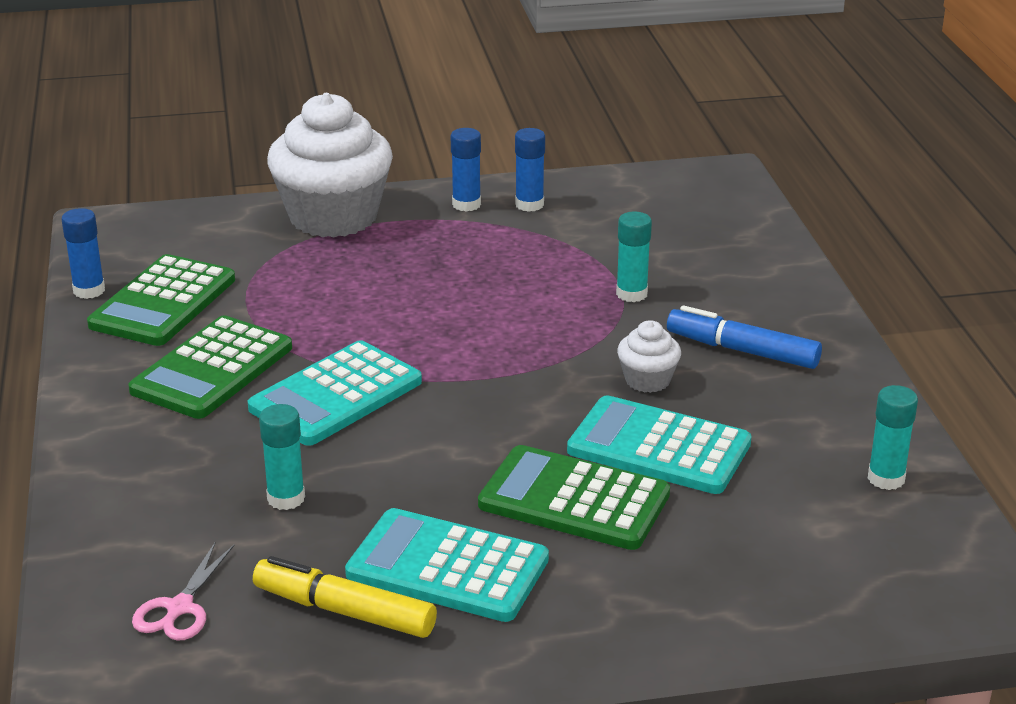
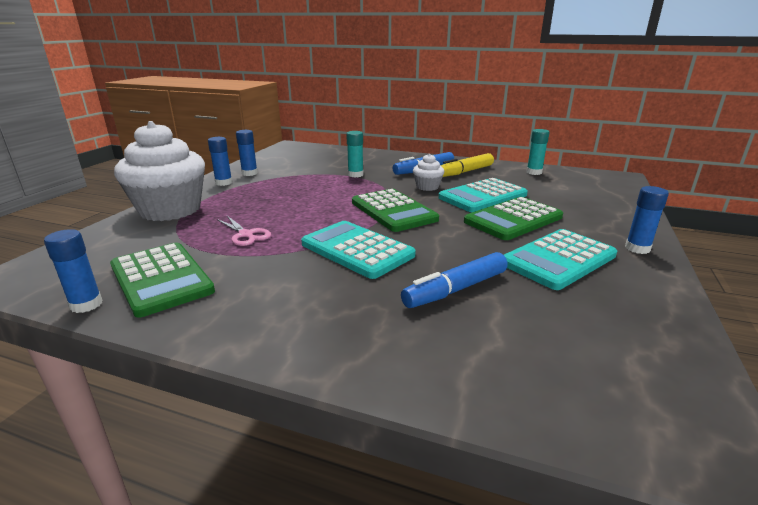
camera: 60 degrees left, 5 degrees down
green calculator [128,315,292,419] -> green calculator moved to [352,189,439,232]
pink scissors [132,543,235,641] -> pink scissors moved to [217,216,271,246]
turquoise calculator [248,340,422,446] -> turquoise calculator turned 150 degrees clockwise [301,221,416,279]
yellow marker [253,556,437,638] -> yellow marker moved to [440,153,494,177]
turquoise glue stick [259,404,305,510] -> blue marker [401,252,508,308]
none -> blue glue stick [625,186,669,254]

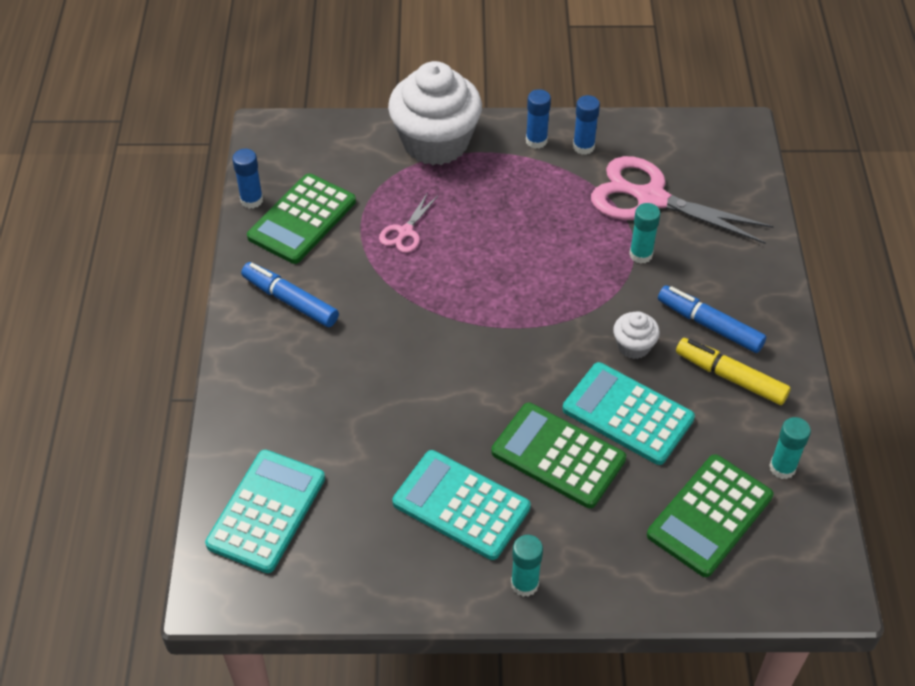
camera: 70 degrees right, 25 degrees up
turquoise calculator [301,221,416,279] -> turquoise calculator moved to [205,450,325,573]
green calculator [352,189,439,232] -> green calculator moved to [647,454,773,577]
blue marker [401,252,508,308] -> blue marker moved to [241,262,339,327]
blue glue stick [625,186,669,254] -> turquoise glue stick [511,535,543,597]
none -> pink scissors [591,156,774,244]

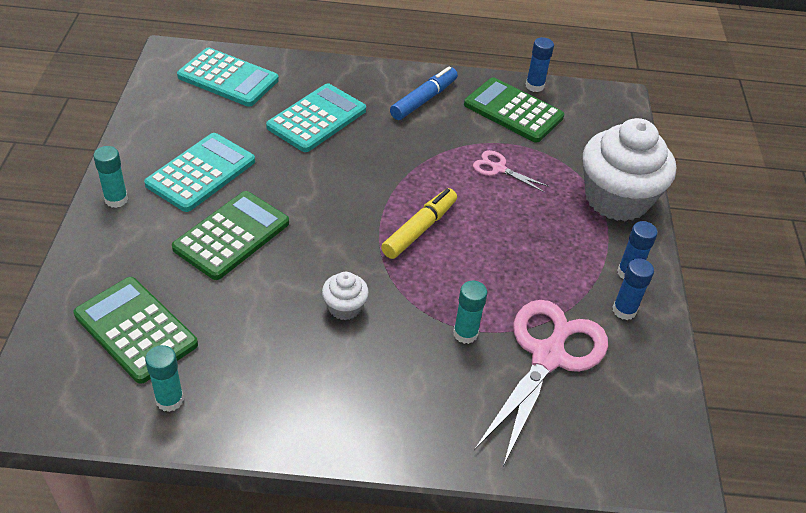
camera: 90 degrees right, 5 degrees down
turquoise calculator [562,362,695,465] -> turquoise calculator moved to [266,83,366,152]
blue marker [658,285,766,353] -> none
yellow marker [676,338,791,405] -> yellow marker moved to [381,188,457,259]

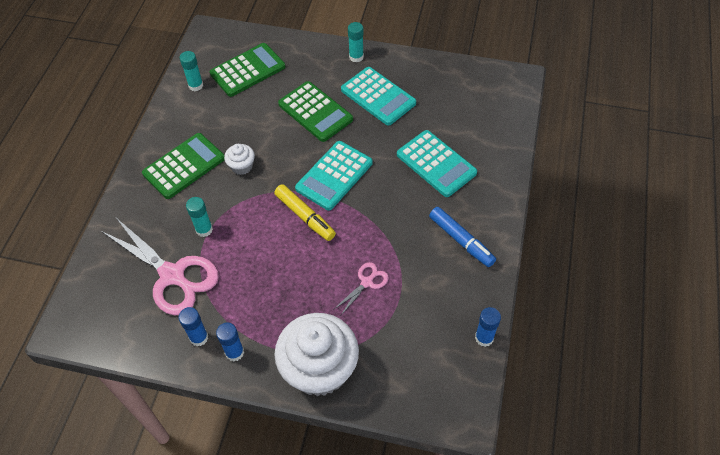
camera: 105 degrees right, 10 degrees up
turquoise calculator [177,47,279,107] -> turquoise calculator moved to [295,141,373,210]
green calculator [464,77,564,143] -> green calculator moved to [142,133,224,199]

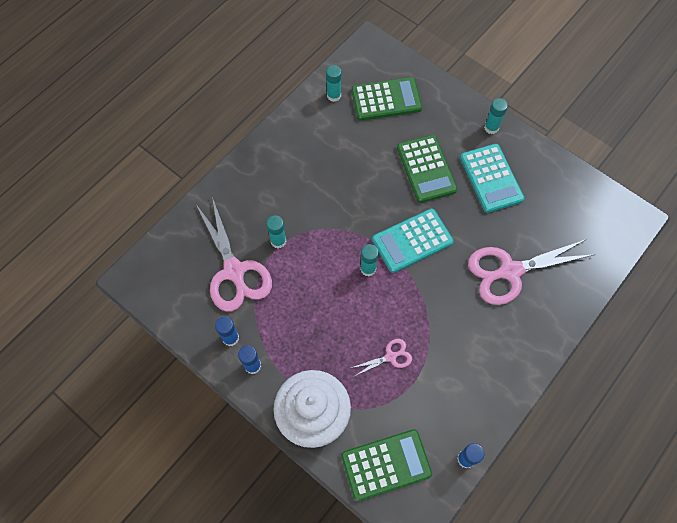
camera: 25 degrees right, 10 degrees up
green calculator [142,133,224,199] -> green calculator moved to [341,429,432,501]
white cupcake [224,144,255,175] -> none
yellow marker [274,184,336,241] -> turquoise glue stick [360,244,379,276]
turquoise calculator [397,130,477,197] -> pink scissors [468,239,596,305]
blue marker [429,207,496,267] -> none

